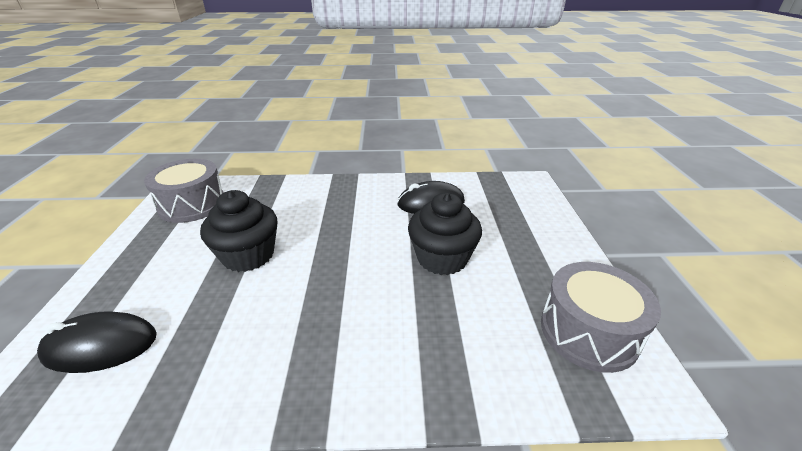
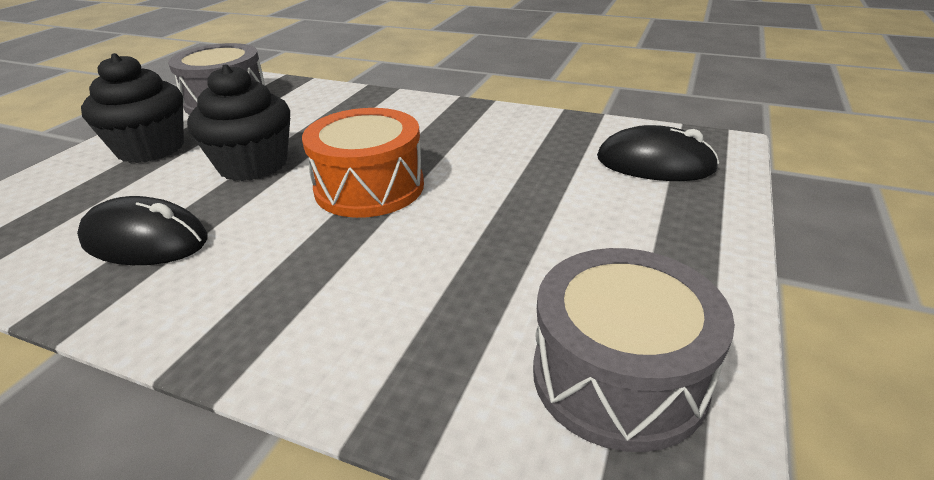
camera: 155 degrees left, 0 degrees up
black cupcake [200,190,277,272] -> black cupcake moved to [81,53,184,163]
none -> orange drum [302,108,424,218]

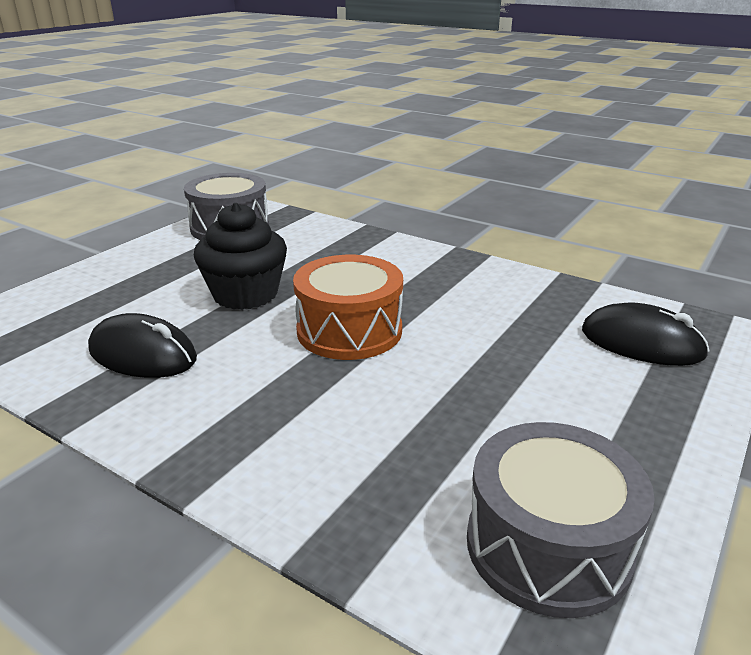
camera: 10 degrees right, 5 degrees down
black cupcake [81,53,184,163] -> none

